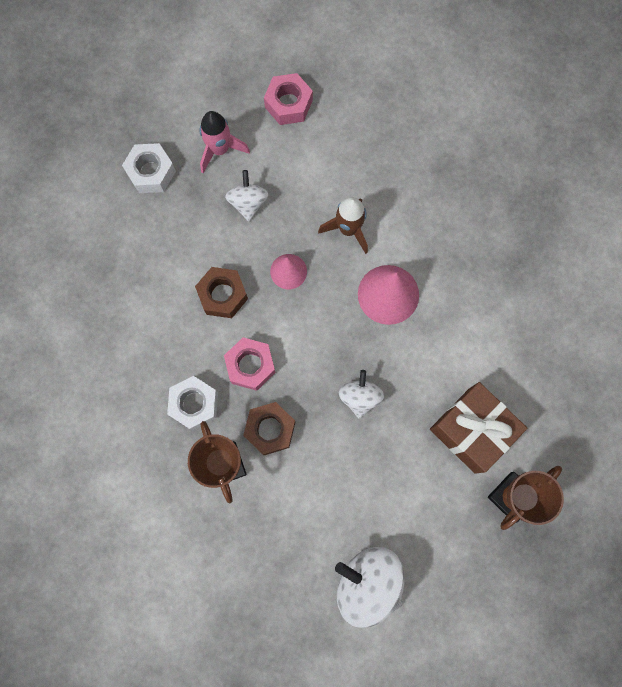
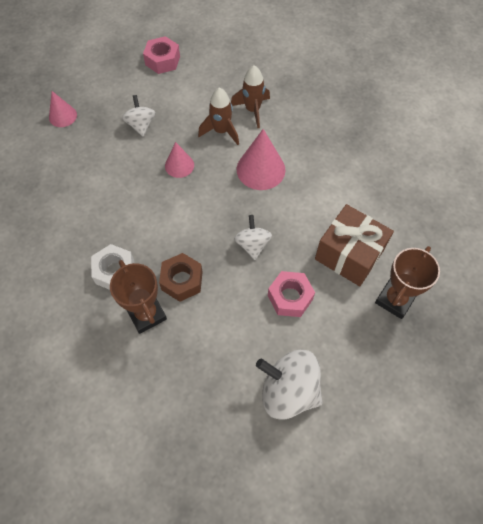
camera: 10 degrees left, 15 degrees down
white nut [122,143,176,193] -> pink cone [49,91,77,127]
brown nut [195,267,248,318] -> none
pink rocket [200,111,250,173] -> none
pink nut [224,337,276,391] -> pink nut moved to [268,271,315,317]
none -> brown rocket [231,65,270,128]

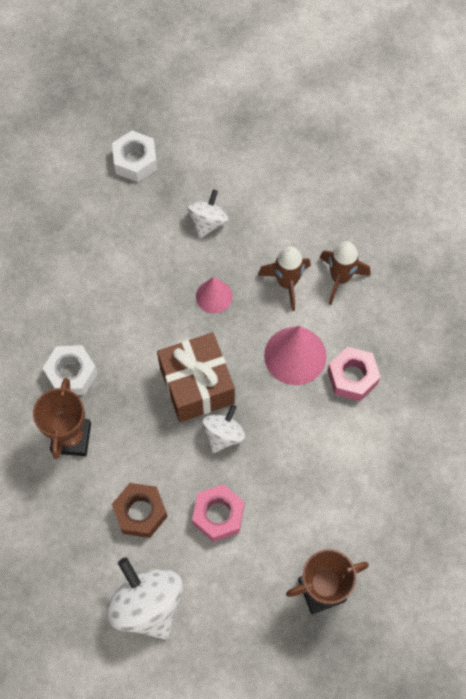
camera: 35 degrees right, 5 degrees up
pink cone [49,91,77,127] -> white nut [112,131,157,182]
pink nut [143,36,180,74] -> pink nut moved to [328,346,380,401]
brown nut [159,253,202,302] -> brown nut moved to [112,483,168,538]
brown gift [315,204,394,286] -> brown gift moved to [157,332,235,422]

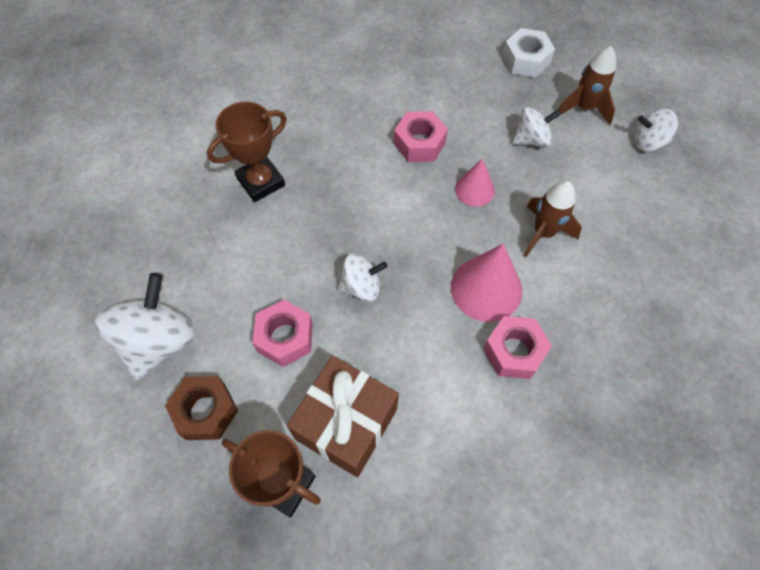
camera: 50 degrees right, 5 degrees down
white nut [43,345,98,395] -> none
brown nut [112,483,168,538] -> brown nut moved to [165,376,238,440]
brown gift [157,332,235,422] -> brown gift moved to [287,356,399,477]
brown rocket [320,241,371,305] -> brown rocket moved to [559,46,616,125]
none -> pink nut [394,111,448,162]
none -> white spinning top [634,109,678,152]

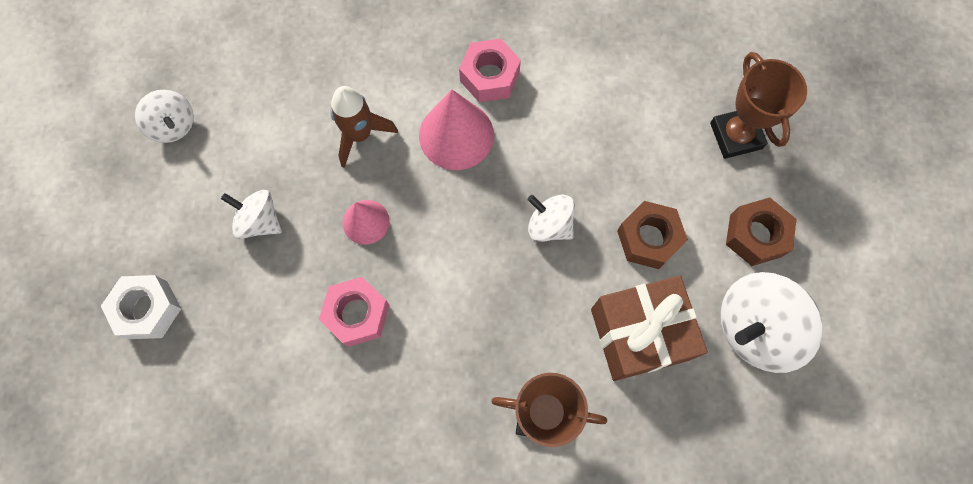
camera: 135 degrees left, 10 degrees up
pink nut [252,300,313,367] -> brown nut [617,201,688,269]
brown gift [287,356,399,477] -> brown gift moved to [591,276,708,381]
brown rocket [559,46,616,125] -> none

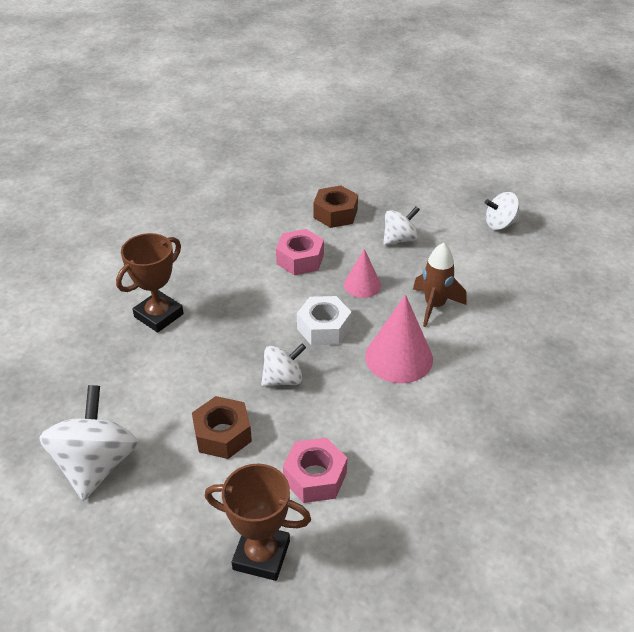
camera: 120 degrees right, 30 degrees down
white nut [101,275,181,339] -> white nut moved to [297,296,352,346]
pink nut [459,39,521,102] -> pink nut moved to [283,437,347,503]
brown gift [591,276,708,381] -> none
brown nut [726,198,797,266] -> brown nut moved to [313,185,358,228]

